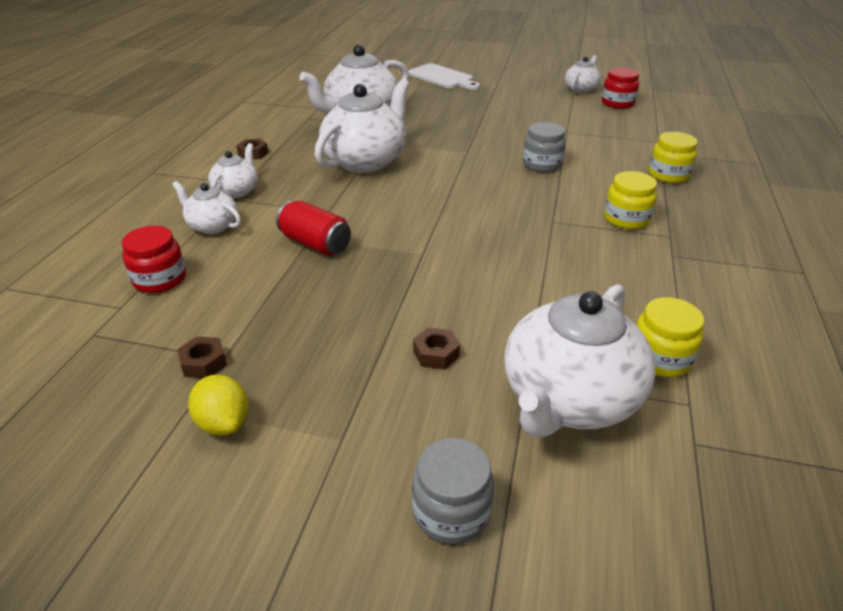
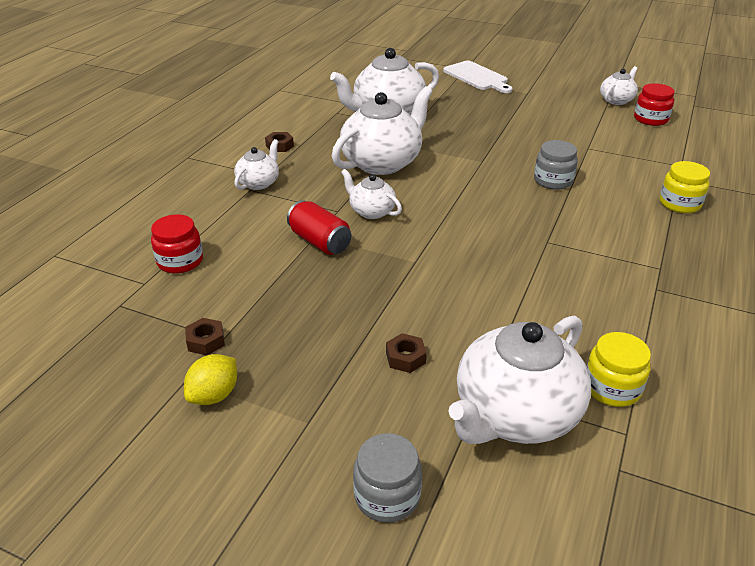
camera: 10 degrees right, 0 degrees up
white teapot [172,181,241,234] -> white teapot moved to [341,169,402,219]
yellow lemon [188,375,249,436] -> yellow lemon turned 60 degrees clockwise [184,354,237,405]
yellow jar [604,171,657,229] -> none

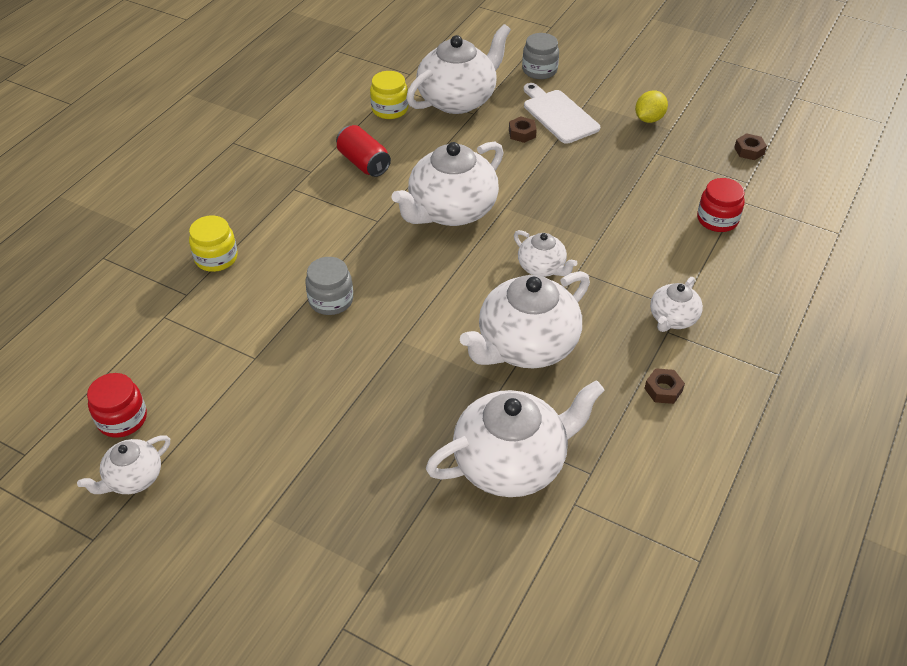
camera: 175 degrees left, 10 degrees up
brown nut [185,318,225,355] -> brown nut moved to [734,133,767,160]
red can [287,200,351,255] -> red can moved to [336,125,391,177]
white cutting board [443,61,513,93] -> white cutting board moved to [524,83,600,144]
none -> white teapot [391,141,504,226]

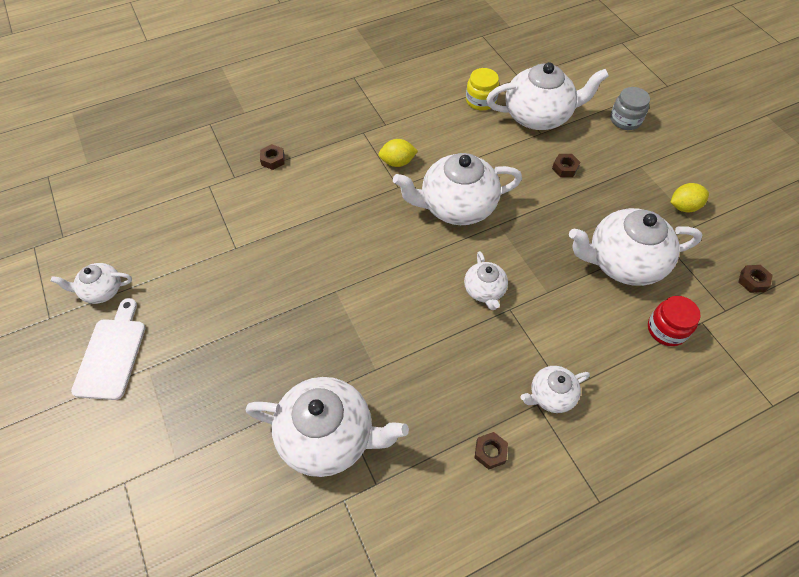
camera: 35 degrees right, 10 degrees up
red jar [87,373,147,438] -> none
yellow jar [189,215,238,272] -> brown nut [260,144,285,170]
grey jar [305,257,353,315] -> none
red can [336,125,391,177] -> none
white teapot [460,271,590,368] -> white teapot moved to [569,208,702,286]
white cutting board [524,83,600,144] -> white cutting board moved to [71,298,145,400]
none -> yellow lemon [378,139,418,167]

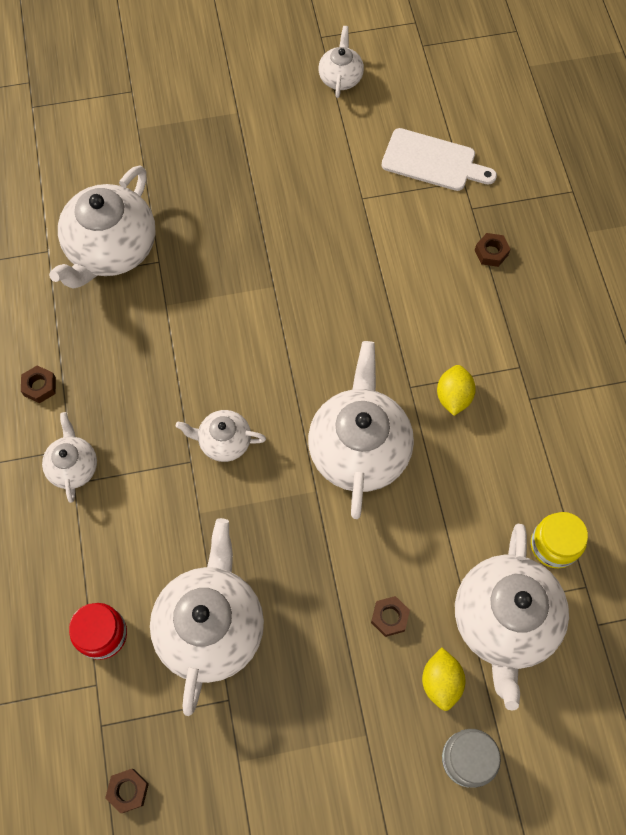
camera: 105 degrees right, 10 degrees up
white cutting board [71,298,145,400] -> white cutting board moved to [381,128,497,191]
yellow lemon [670,183,709,212] -> yellow lemon moved to [422,647,465,711]

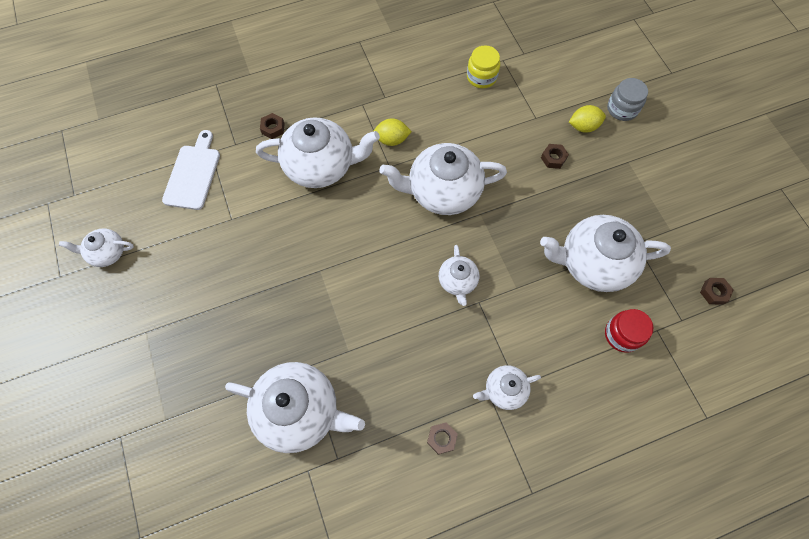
camera: 100 degrees left, 0 degrees up
white teapot [455,524,569,711] -> white teapot moved to [256,117,380,188]

